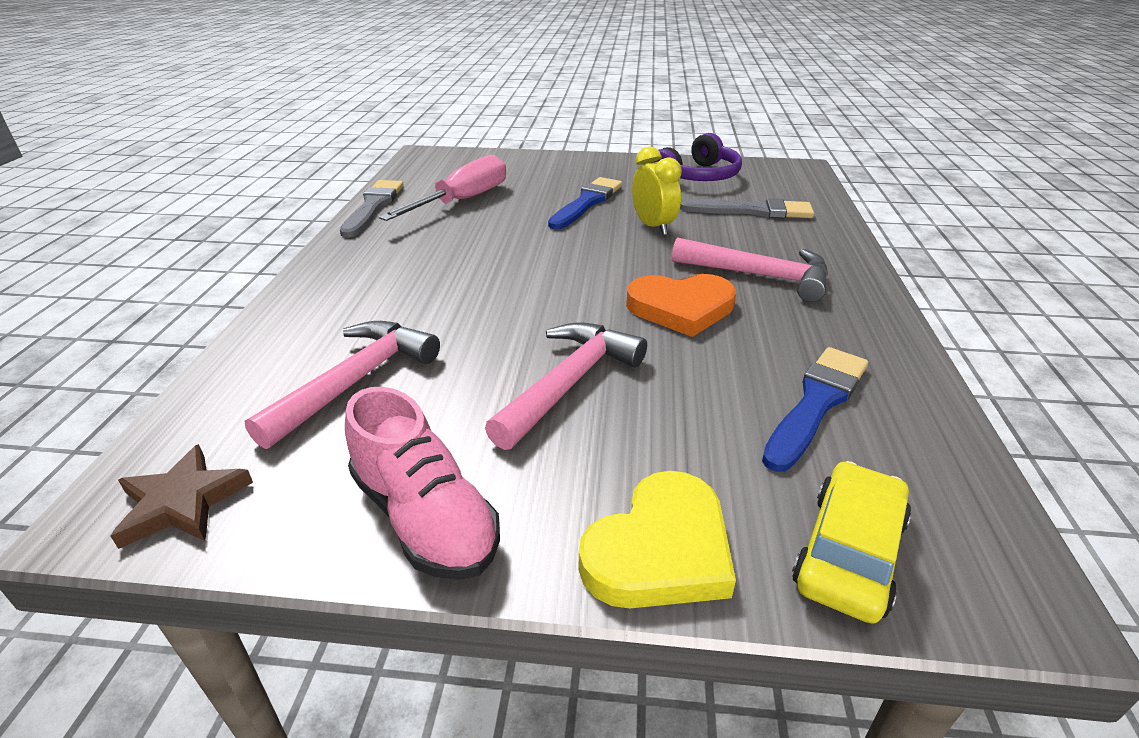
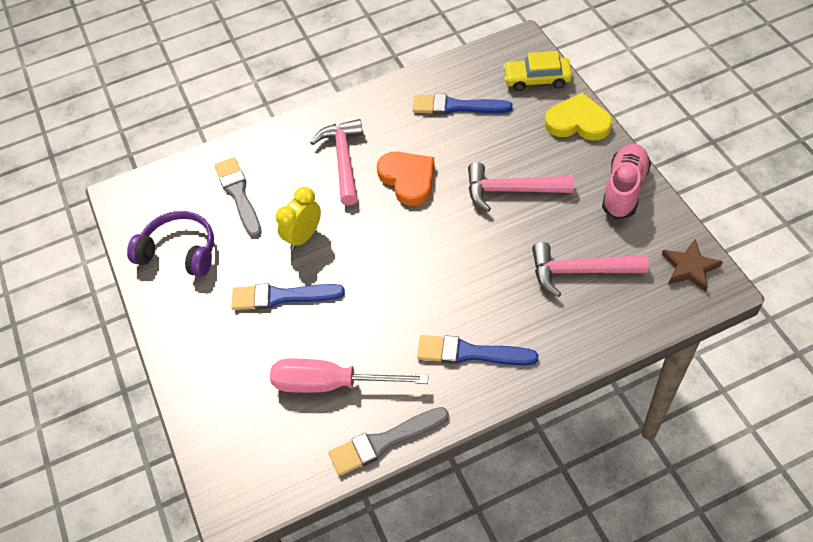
camera: 115 degrees left, 20 degrees up
none -> blue brush [417,335,538,365]

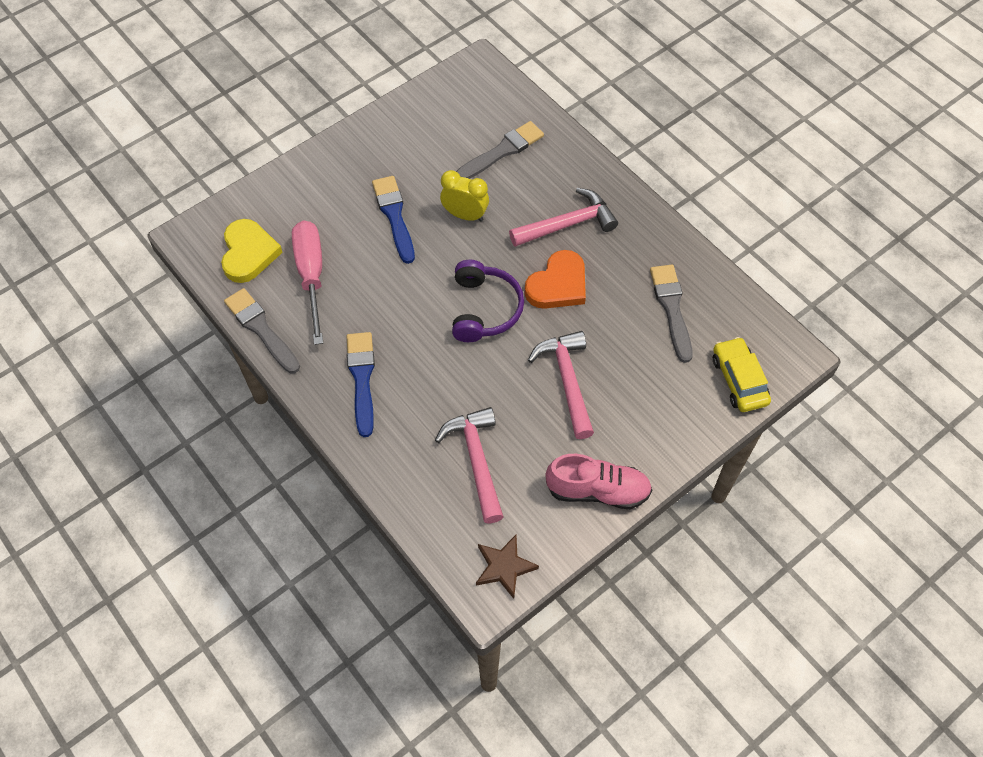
camera: 70 degrees right, 5 degrees up
purple headphones [127,211,214,277] -> purple headphones moved to [452,260,524,342]
blue brush [413,94,512,115] -> grey brush [650,265,693,363]
yellow heart [545,93,612,141] -> yellow heart moved to [221,219,283,283]

